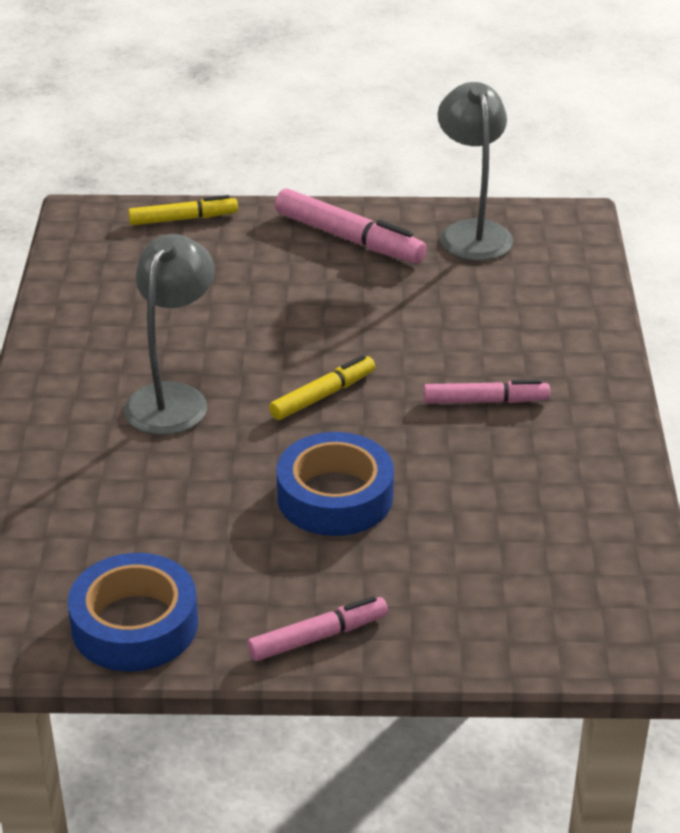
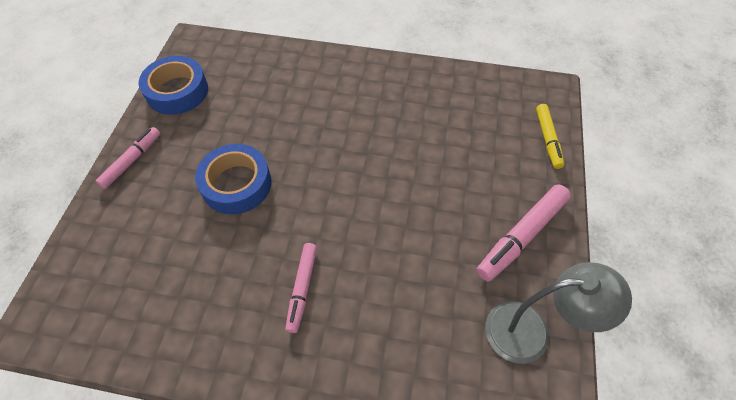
camera: 100 degrees right, 20 degrees up
grey lamp [124,234,214,435] -> none
pink marker [247,596,388,661] -> pink marker turned 135 degrees counterclockwise [96,127,160,189]
yellow marker [269,355,375,420] -> none

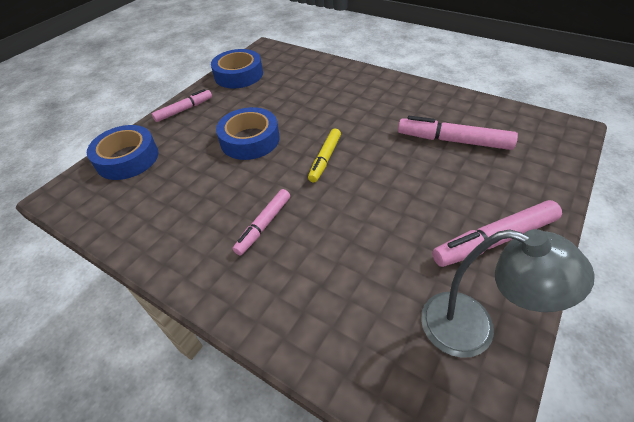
camera: 25 degrees right, 10 degrees down
yellow marker [536,104,564,169] -> yellow marker moved to [308,129,341,182]
none -> blue tape [87,125,158,180]
none -> pink marker [398,116,518,150]

